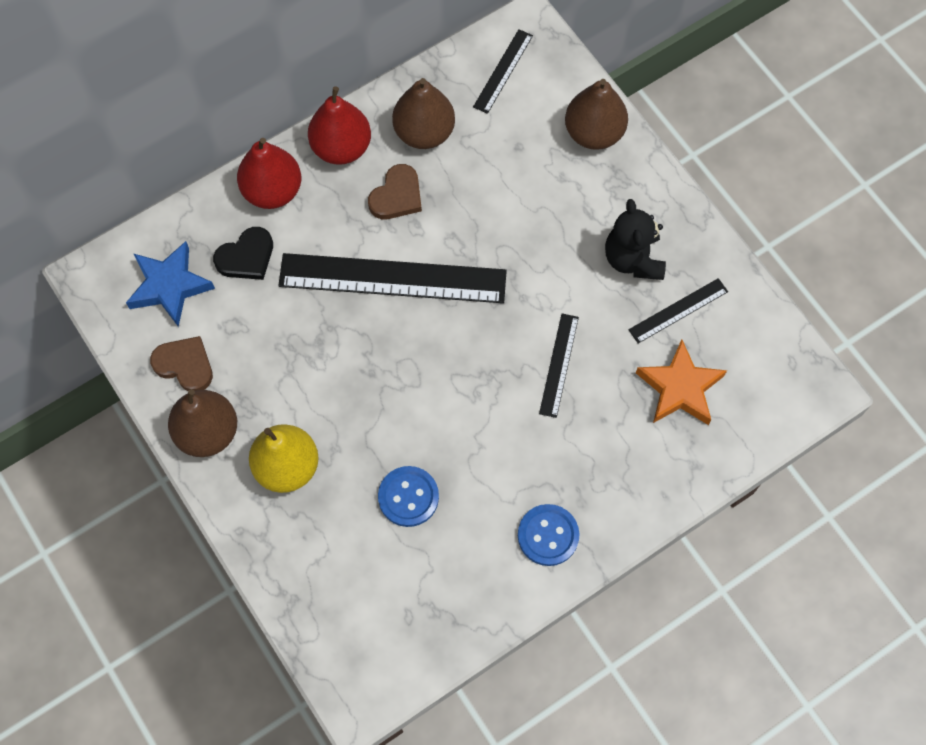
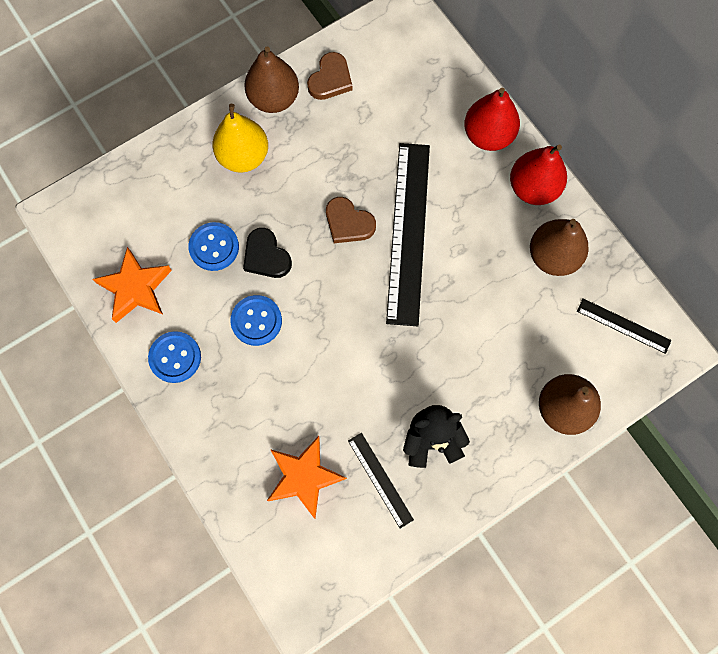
camera: 90 degrees right, 5 degrees up
blue star [126,241,215,327] -> none
black heart [213,227,273,280] -> black heart moved to [243,228,292,278]
brown heart [368,164,422,219] -> brown heart moved to [326,197,376,243]
black ruler [539,313,579,418] -> none
none -> orange star [93,247,172,323]
none -> blue button [230,295,282,346]

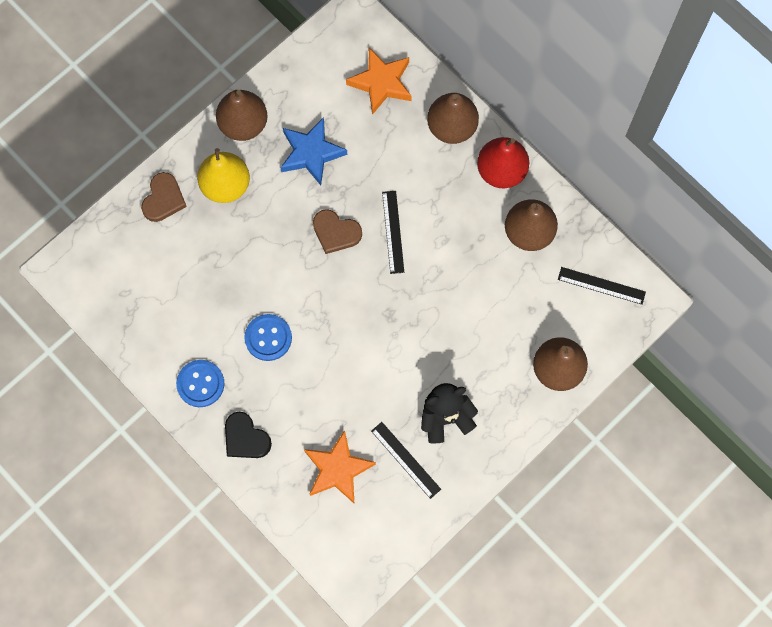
camera: 10 degrees left, 0 degrees up
orange star [93,247,172,323] -> orange star moved to [346,48,412,115]
blue button [188,222,239,271] -> none
black heart [243,228,292,278] -> black heart moved to [225,412,272,458]
brown heart [307,52,353,100] -> brown heart moved to [141,172,187,222]
black ruler [386,143,430,326] -> black ruler [382,191,404,274], size x0.48
red pear [464,88,520,151] -> brown pear [427,93,479,144]
none -> blue star [281,117,347,185]

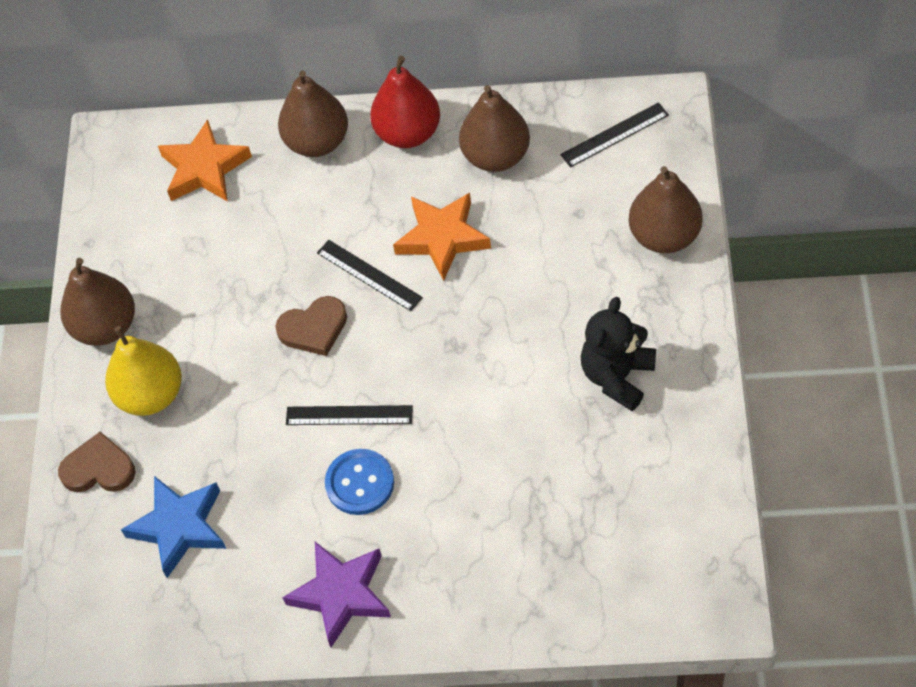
camera: 40 degrees left, 15 degrees down
brown heart [141,172,187,222] -> brown heart turned 60 degrees counterclockwise [58,432,136,492]
blue button [176,360,224,407] -> purple star [282,542,391,647]
black heart [225,412,272,458] -> none
blue star [281,117,347,185] -> blue star moved to [121,476,226,578]
orange star [304,430,376,503] -> orange star moved to [393,193,491,281]
black ruler [371,422,441,499] -> black ruler moved to [286,405,413,425]

